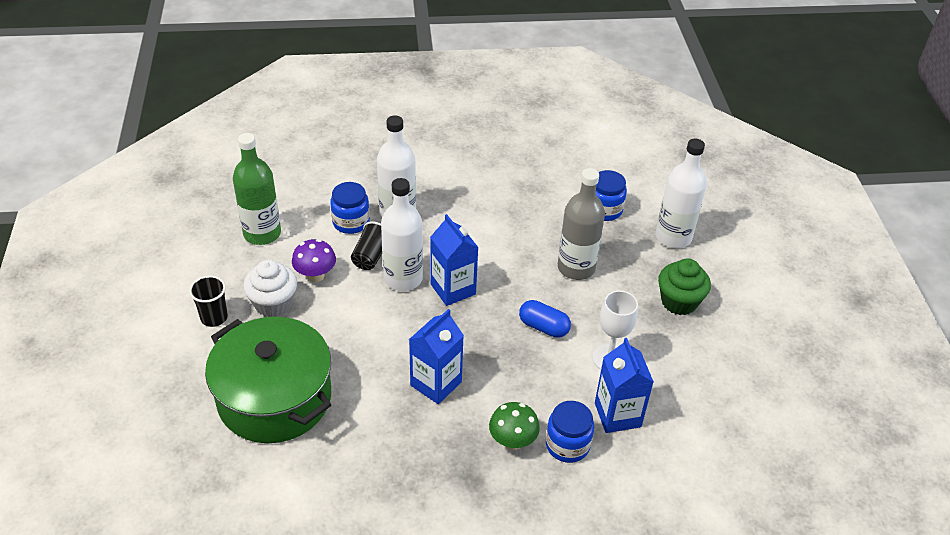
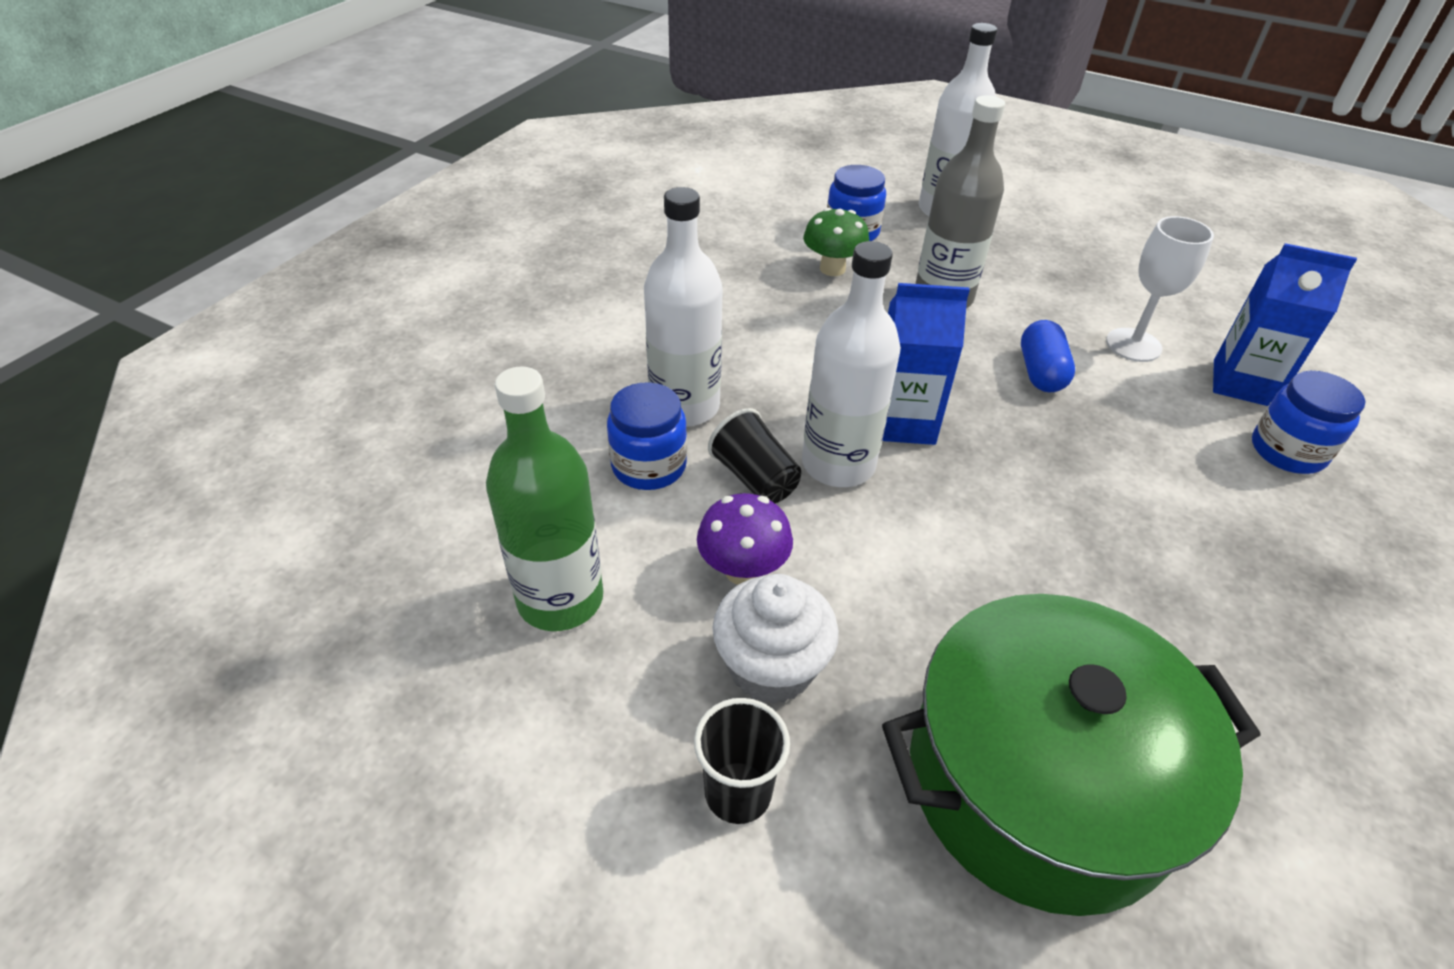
camera: 55 degrees left, 0 degrees up
blue carton [409,309,464,404] -> none
green mushroom [489,402,540,450] -> green mushroom moved to [803,208,869,276]
blue capsule [519,300,571,338] -> blue capsule turned 60 degrees counterclockwise [1021,320,1075,392]
green cupcake [658,258,711,315] -> none

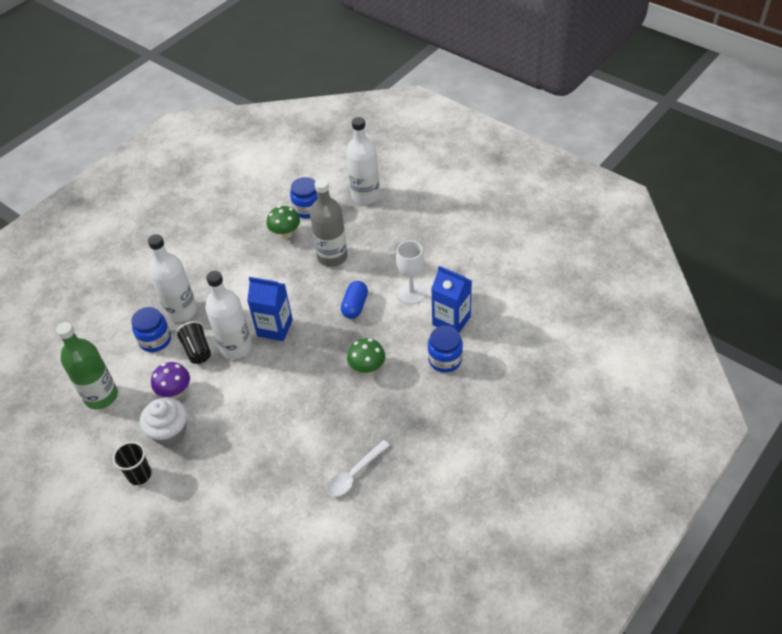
camera: 15 degrees right, 5 degrees up
green pot [882,594,1261,916] -> none
none -> white spoon [327,440,390,497]
none -> green mushroom [347,338,385,375]

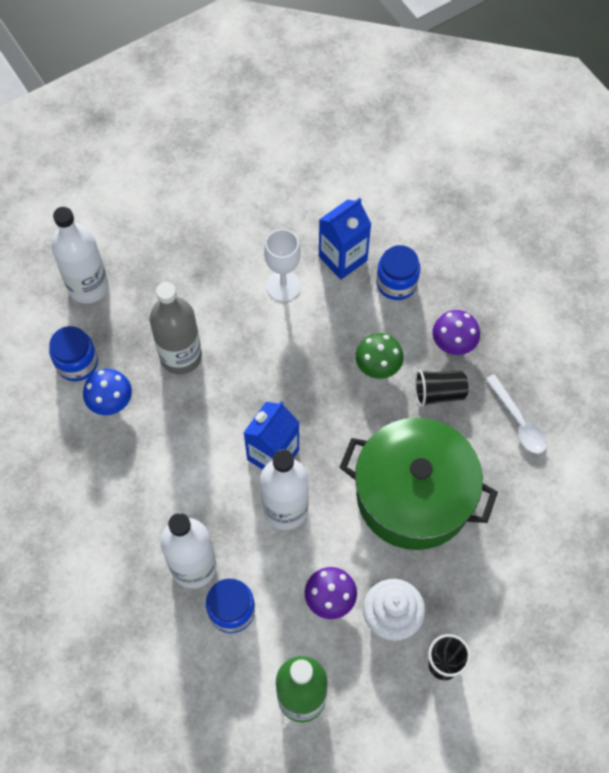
camera: 75 degrees left, 15 degrees up
black cup [176,321,211,364] -> black cup moved to [415,370,468,407]
green mushroom [267,206,300,239] -> blue mushroom [83,369,132,415]
blue capsule [341,281,368,319] -> none
none -> green pot [339,418,498,550]
none -> purple mushroom [432,310,480,355]

